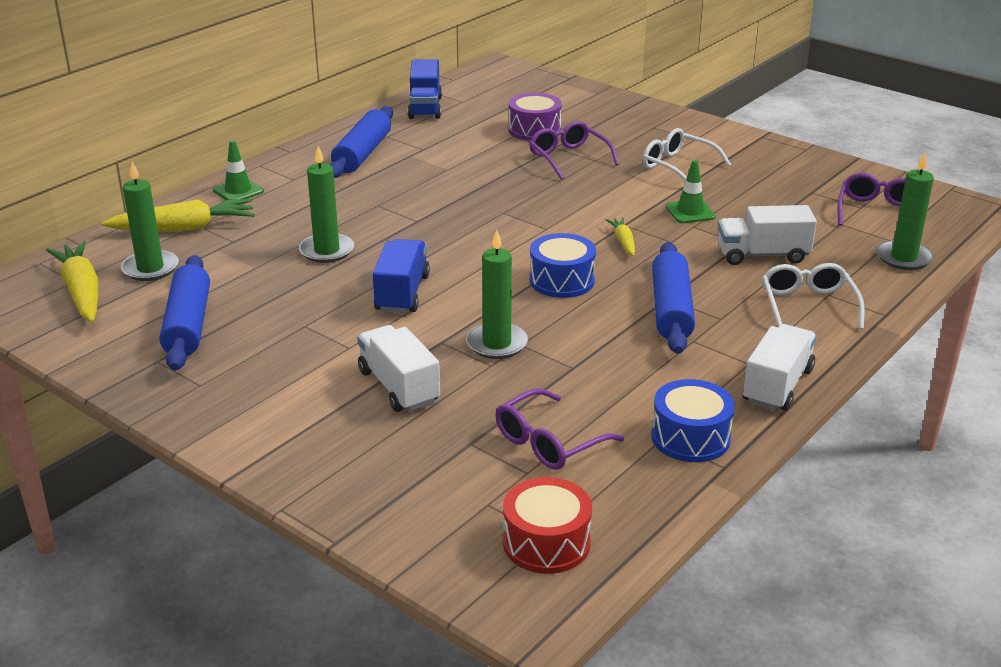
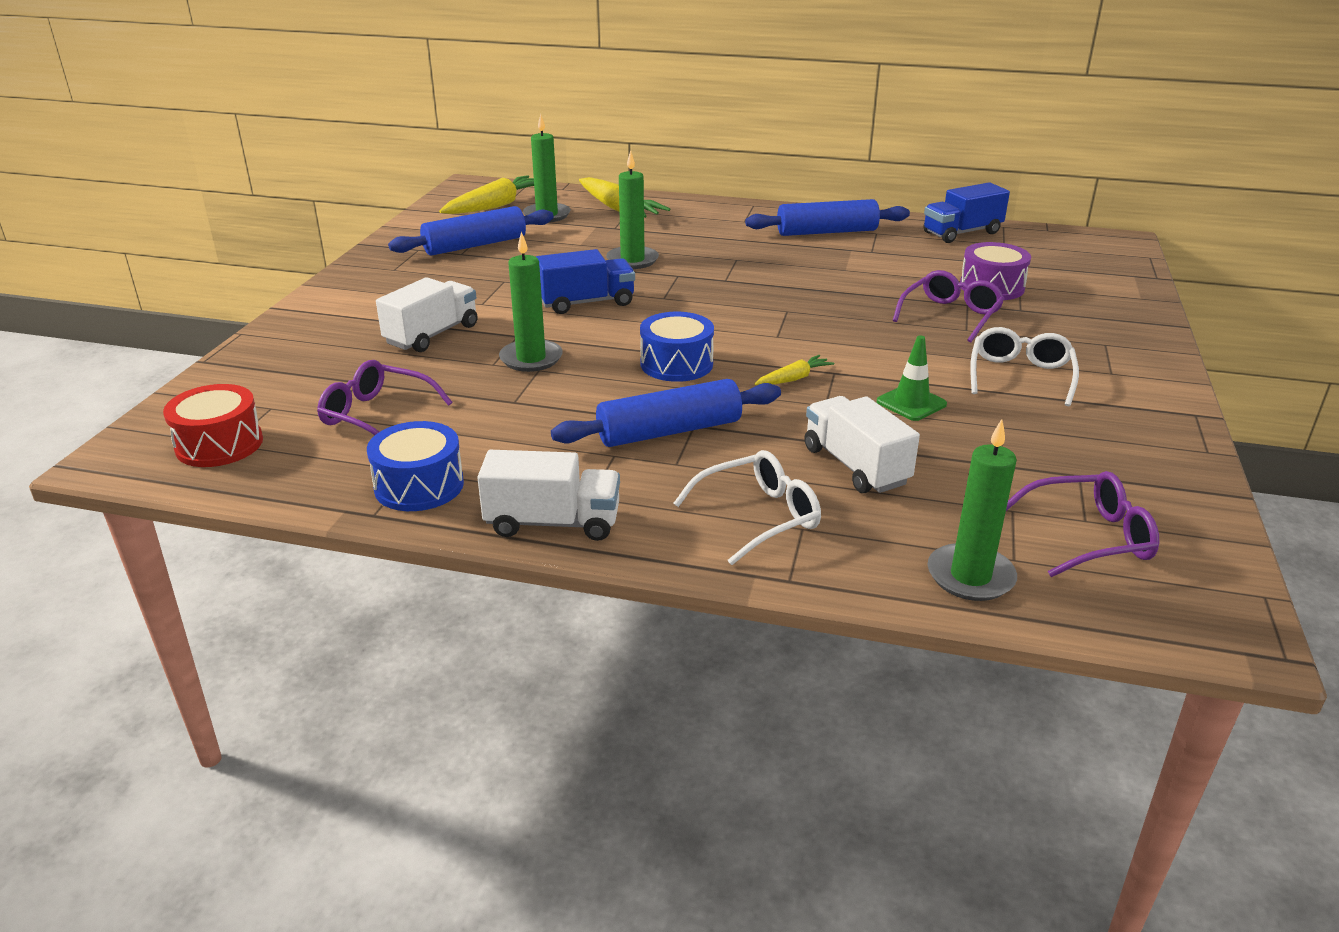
camera: 65 degrees right, 0 degrees up
green traffic cone [213,140,264,200] -> none

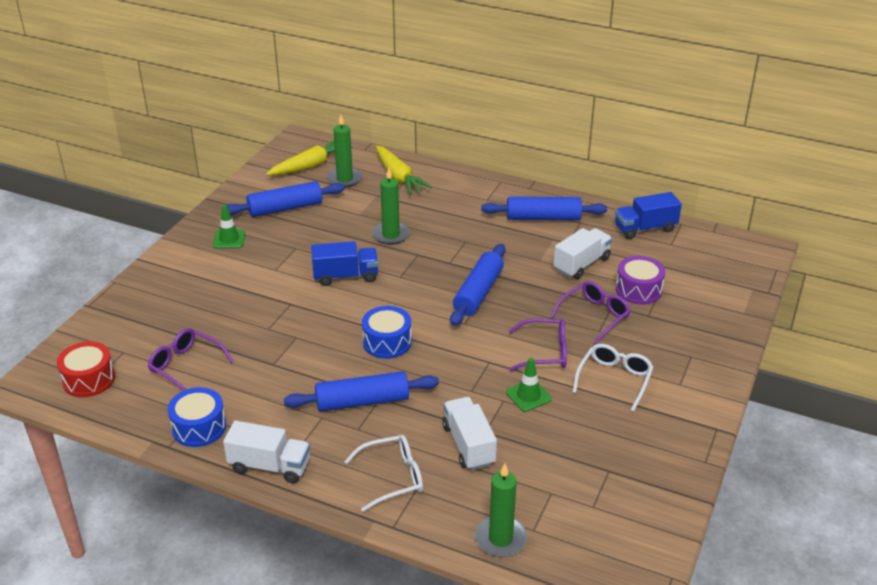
camera: 10 degrees right, 5 degrees up
white truck [376,277,477,352] -> white truck moved to [553,228,612,279]
green candle [499,232,563,372] -> none
yellow carrot [754,355,834,385] -> none
purple glasses [1006,471,1159,577] -> purple glasses moved to [509,318,567,371]
none -> green traffic cone [213,204,245,249]
none -> blue rolling pin [450,244,505,326]

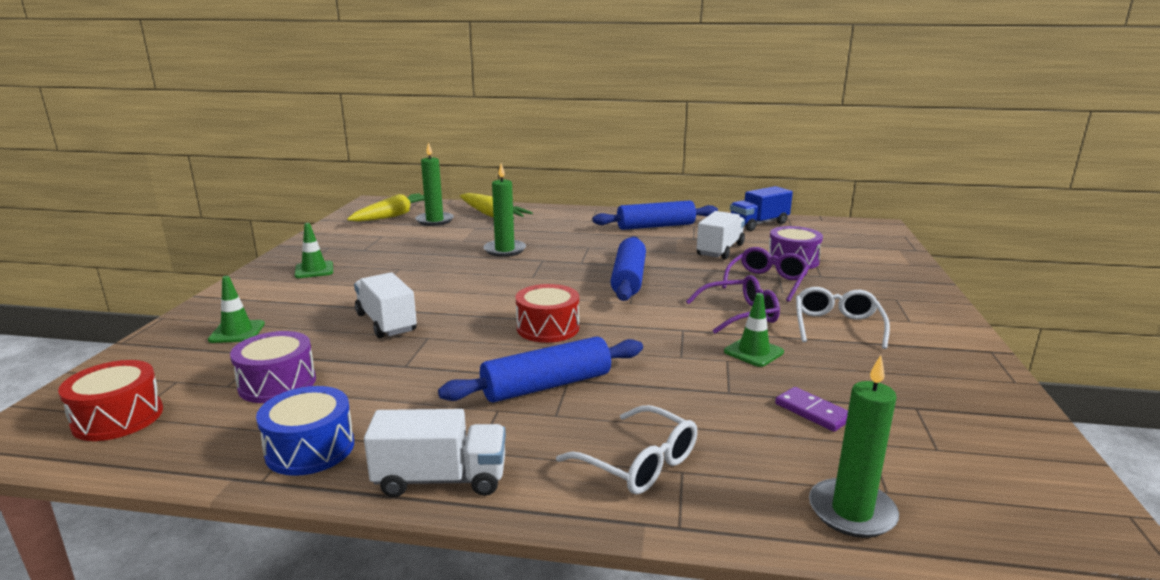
camera: 15 degrees left, 15 degrees down
purple glasses [148,328,234,391] -> purple drum [230,331,316,403]
blue rolling pin [227,181,345,217] -> none
blue truck [311,241,378,286] -> none
white glasses [344,435,423,512] -> white glasses turned 75 degrees clockwise [556,405,697,495]
blue drum [362,306,412,359] -> red drum [516,284,579,343]
white truck [442,397,497,470] -> white truck moved to [354,272,417,338]
none -> green traffic cone [208,276,265,343]
none -> purple domino [775,387,848,432]

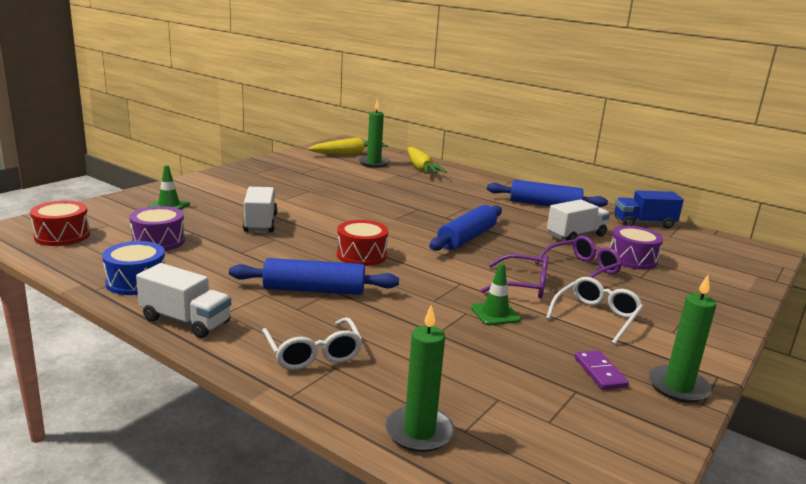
camera: 25 degrees right, 0 degrees up
green traffic cone [295,223,333,278] -> none
green candle [483,163,526,257] -> green candle moved to [649,275,716,403]
purple domino [775,387,848,432] -> purple domino moved to [575,350,629,390]

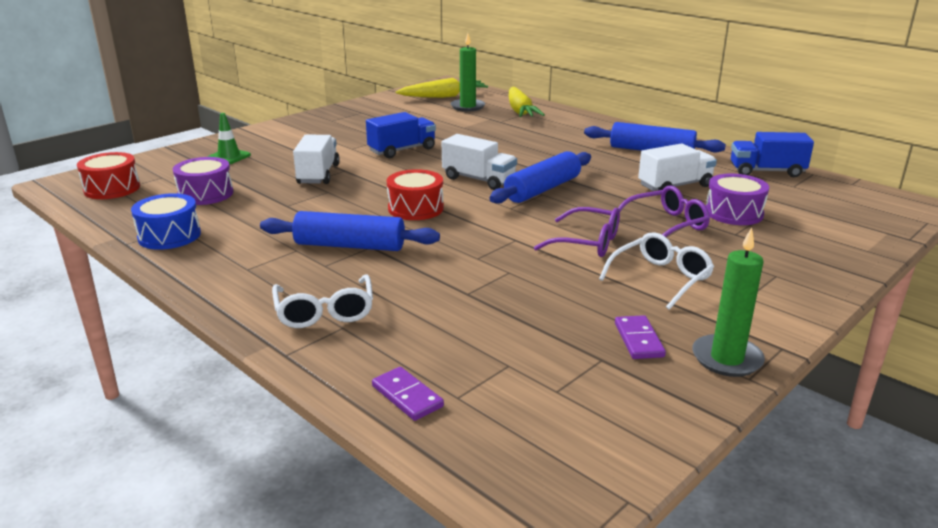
camera: 10 degrees right, 5 degrees up
white truck [136,263,231,338] -> white truck moved to [442,134,517,190]
green candle [386,305,455,452] -> purple domino [372,367,444,421]
green traffic cone [471,263,521,325] -> none
none -> blue truck [366,112,436,158]

